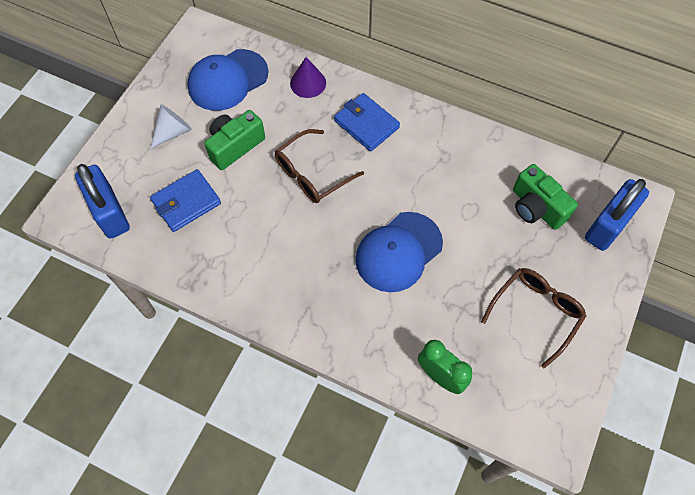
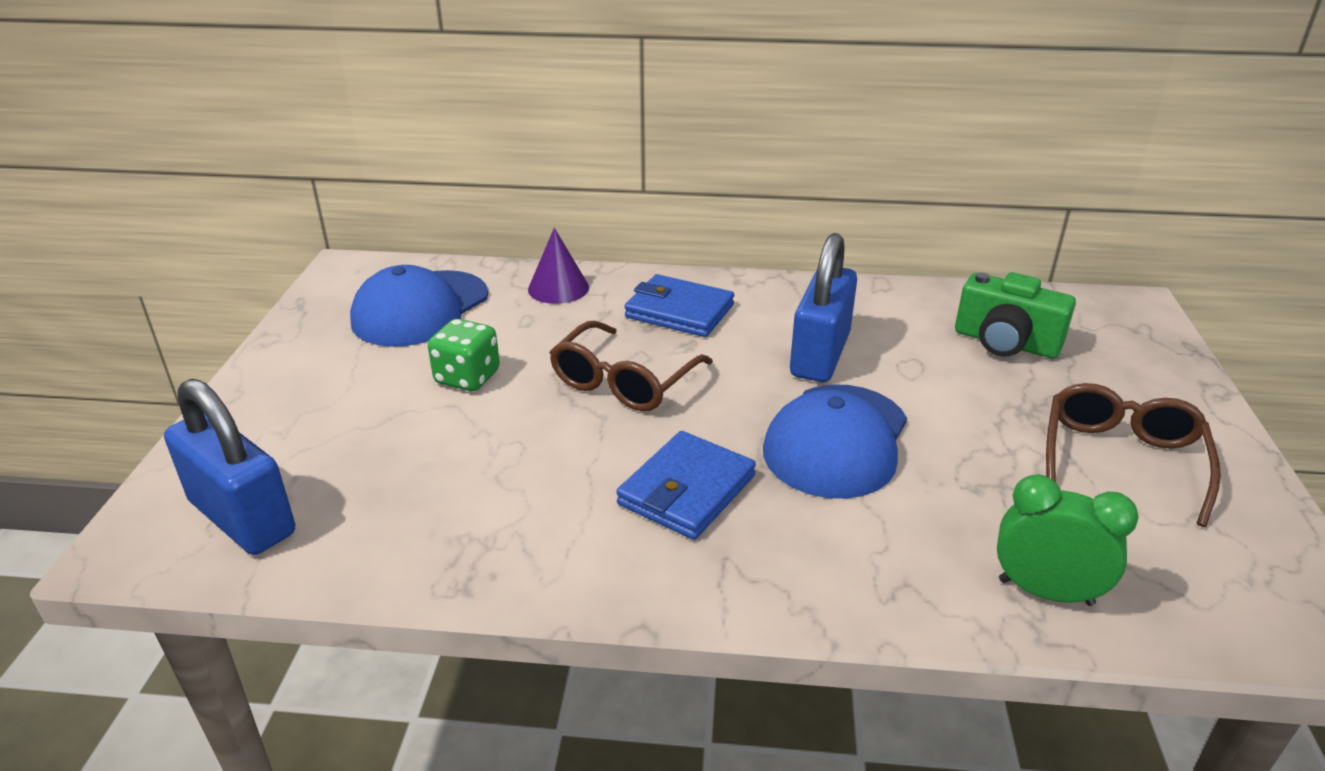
camera: 20 degrees left, 30 degrees down
white cone [150,104,192,149] -> none
blue wallet [150,169,221,232] -> blue wallet moved to [616,431,756,540]
green camera [204,110,265,170] -> green dice [428,319,500,391]
blue padlock [585,179,649,251] -> blue padlock moved to [790,233,857,382]

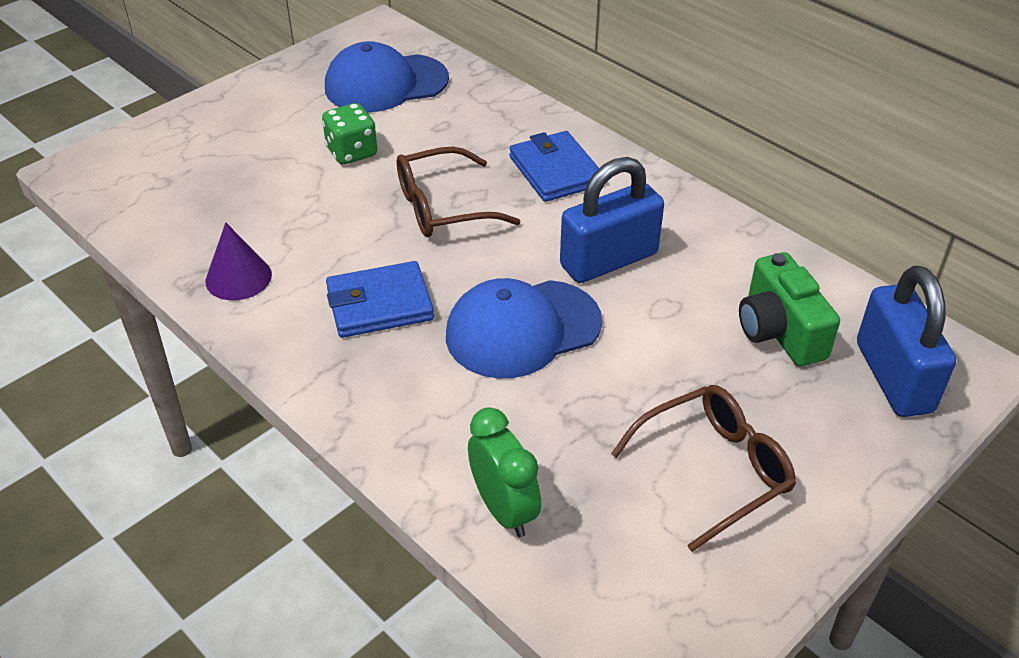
camera: 40 degrees right, 10 degrees up
blue padlock [164,379,295,555] -> blue padlock moved to [857,266,956,417]
purple cone [528,228,589,304] -> purple cone moved to [205,223,272,300]

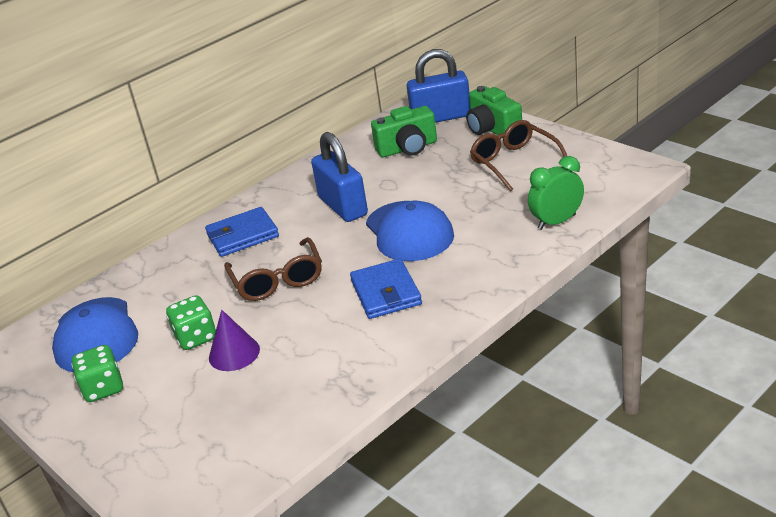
camera: 85 degrees left, 10 degrees down
purple cone [205,223,272,300] -> purple cone moved to [209,310,260,371]
none -> green dice [71,345,123,402]
none -> green camera [466,86,522,138]

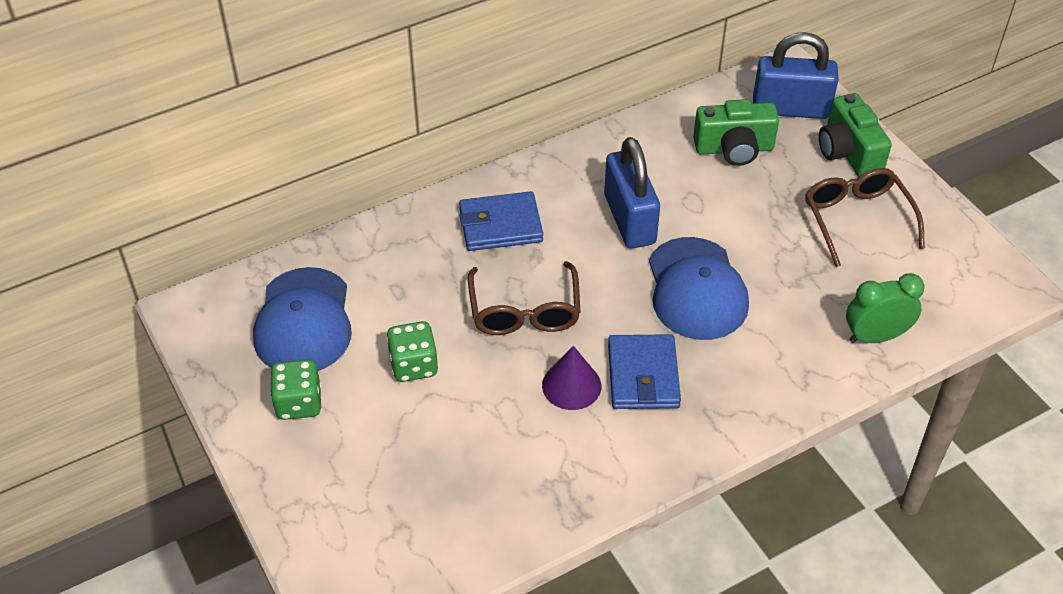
camera: 10 degrees right, 15 degrees up
purple cone [209,310,260,371] -> purple cone moved to [542,346,601,410]

